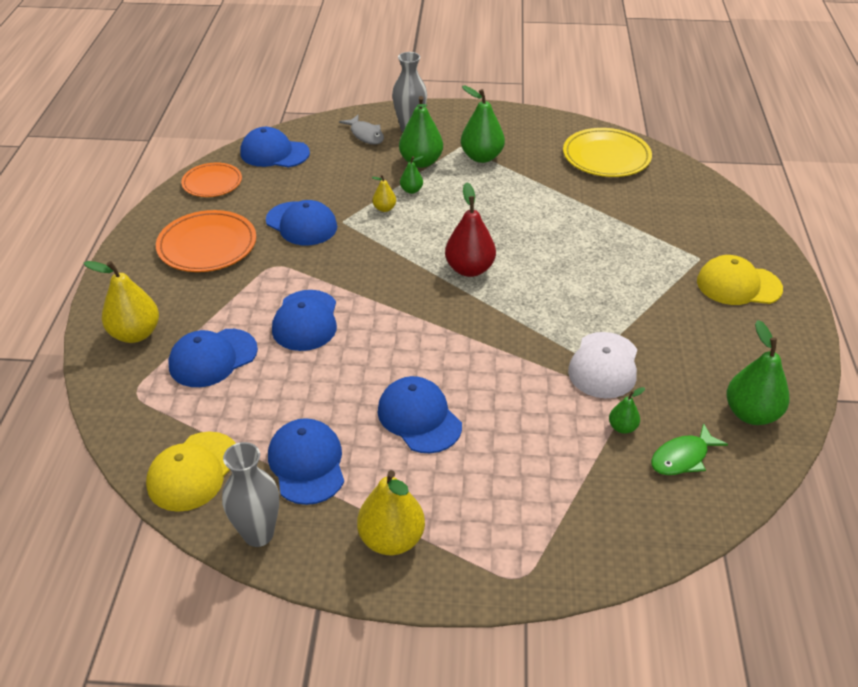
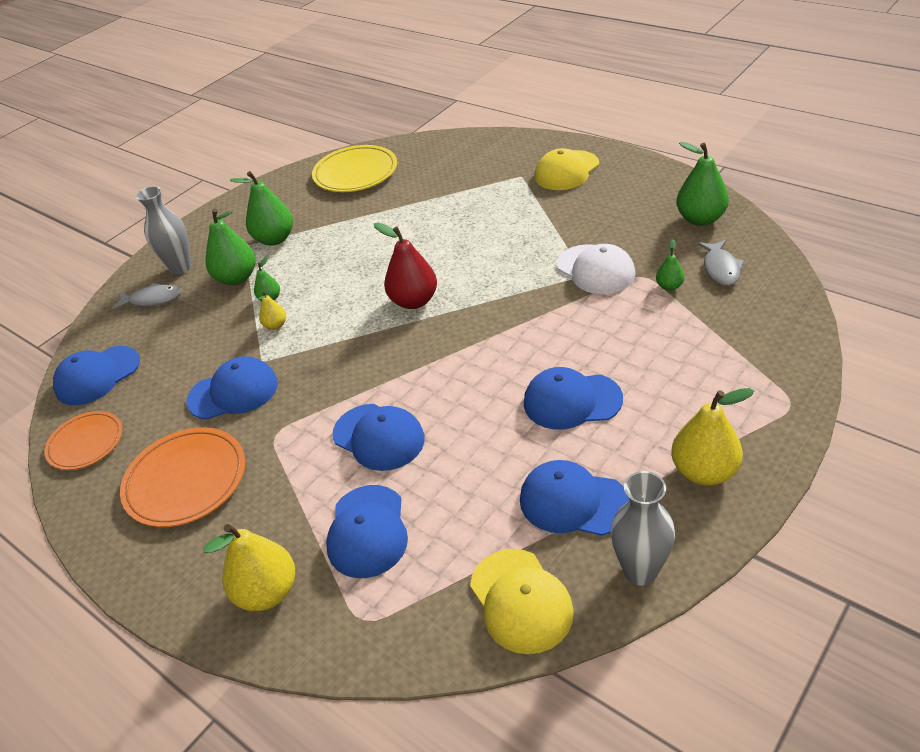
camera: 50 degrees left, 0 degrees up
green fish [651,423,728,475] -> grey fish [698,240,745,286]

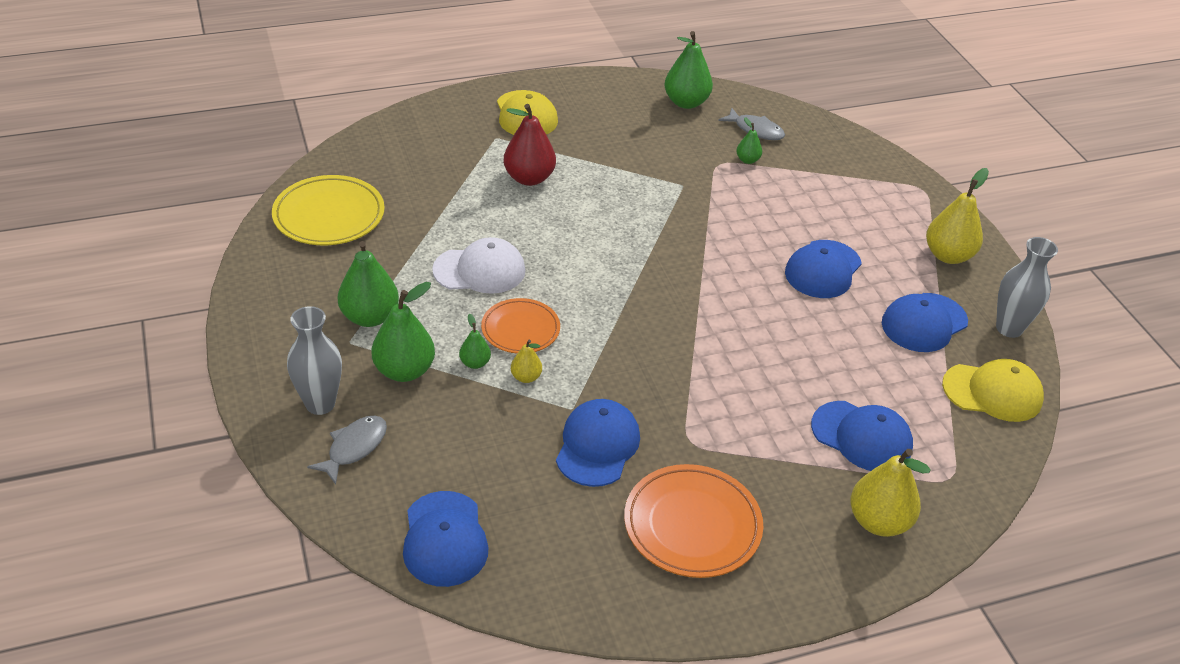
camera: 65 degrees left, 0 degrees up
orange plate [44,411,122,470] -> orange plate moved to [481,298,560,354]
blue cap [332,404,425,471] -> none
red pear [374,222,437,309] -> red pear moved to [504,104,556,186]
white cap [557,244,635,294] -> white cap moved to [432,237,525,294]

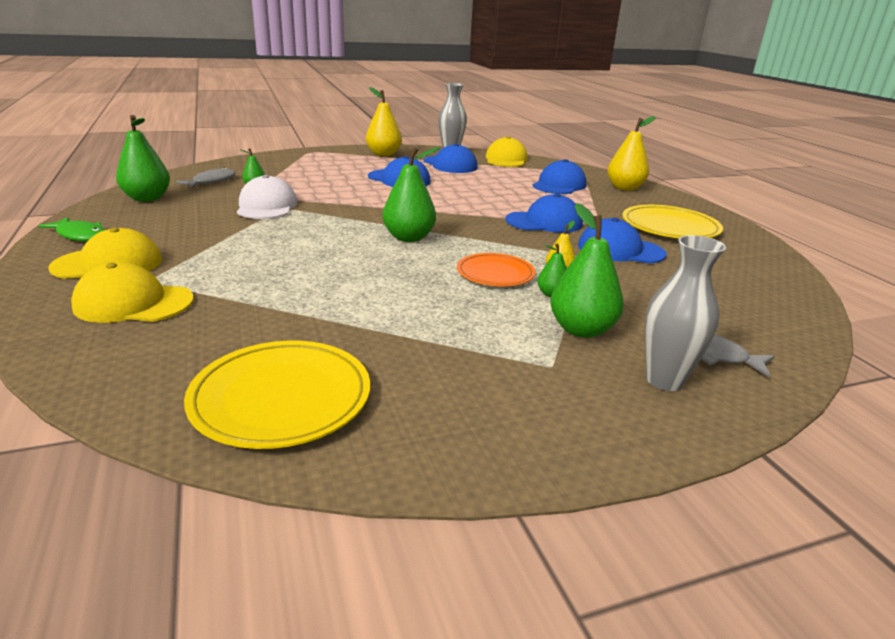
camera: 90 degrees left, 15 degrees down
green pear [338,241,399,327] -> green pear moved to [383,147,440,242]
blue cap [403,491,488,587] -> blue cap moved to [505,194,583,233]
white cap [432,237,525,294] -> white cap moved to [237,175,297,219]
red pear [504,104,556,186] -> none
orange plate [624,464,763,578] -> yellow plate [622,205,723,238]
none -> green fish [38,217,105,242]
none -> yellow cap [71,262,194,323]

